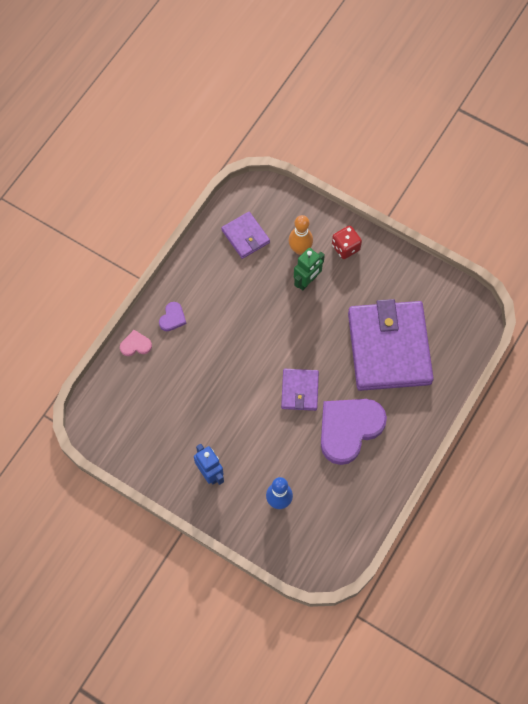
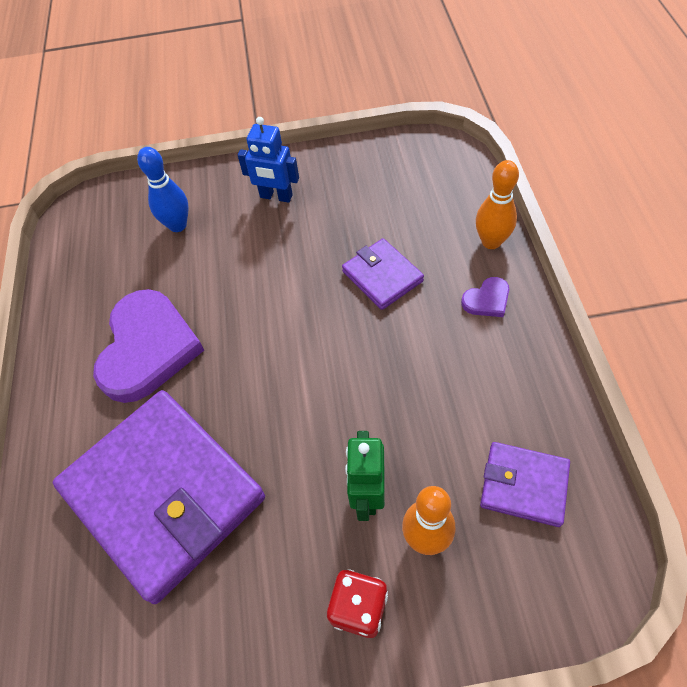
camera: 145 degrees right, 10 degrees down
pink heart [120,330,152,356] -> orange bowling pin [476,160,519,249]
purple heart [159,302,186,331] -> purple heart turned 105 degrees counterclockwise [461,277,509,317]
purple wallet [281,369,319,411] -> purple wallet moved to [342,238,424,310]

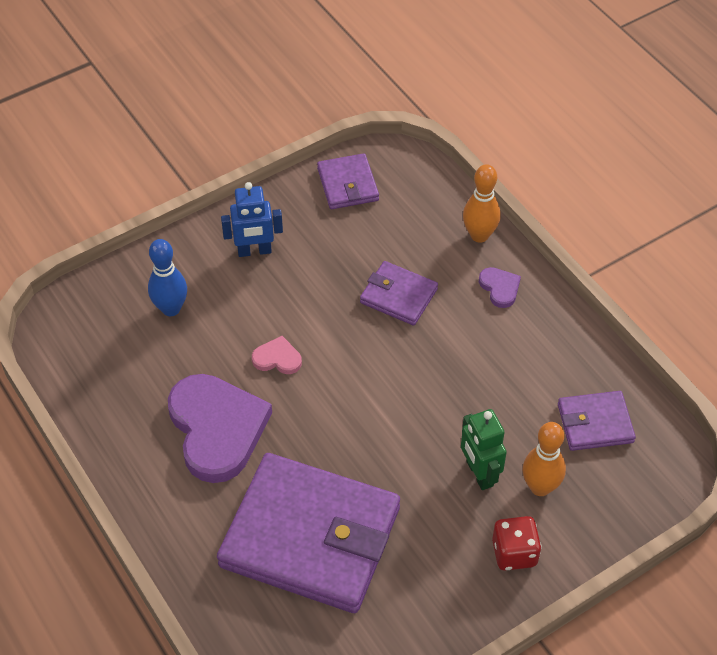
camera: 30 degrees left, 5 degrees down
purple heart [461,277,509,317] -> purple heart turned 60 degrees counterclockwise [479,267,521,308]
none -> pink heart [252,336,302,374]
none -> purple wallet [317,153,379,209]

